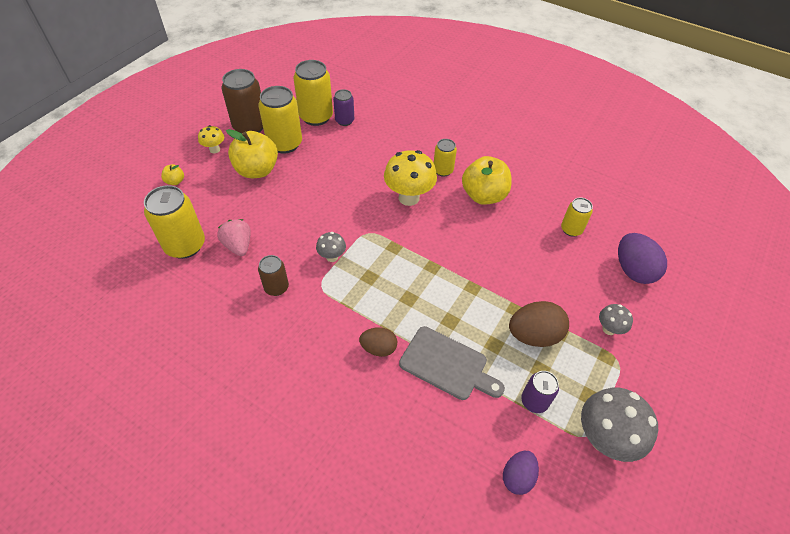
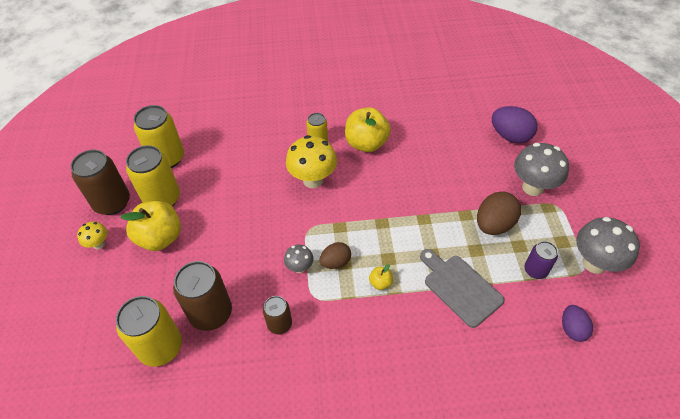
camera: 35 degrees left, 0 degrees up
yellow apple [161,164,184,185] -> yellow apple moved to [369,264,393,290]
pink strawberry [217,219,251,256] -> brown can [173,261,232,331]
purple can [333,89,354,126] -> none
brown egg [359,327,397,357] -> brown egg moved to [320,242,351,269]
grey cutting board [399,326,505,400] -> grey cutting board turned 120 degrees counterclockwise [420,249,505,328]
yellow can [561,197,593,237] -> none
grey mushroom [599,304,633,335] -> grey mushroom [514,143,569,196], size x1.92

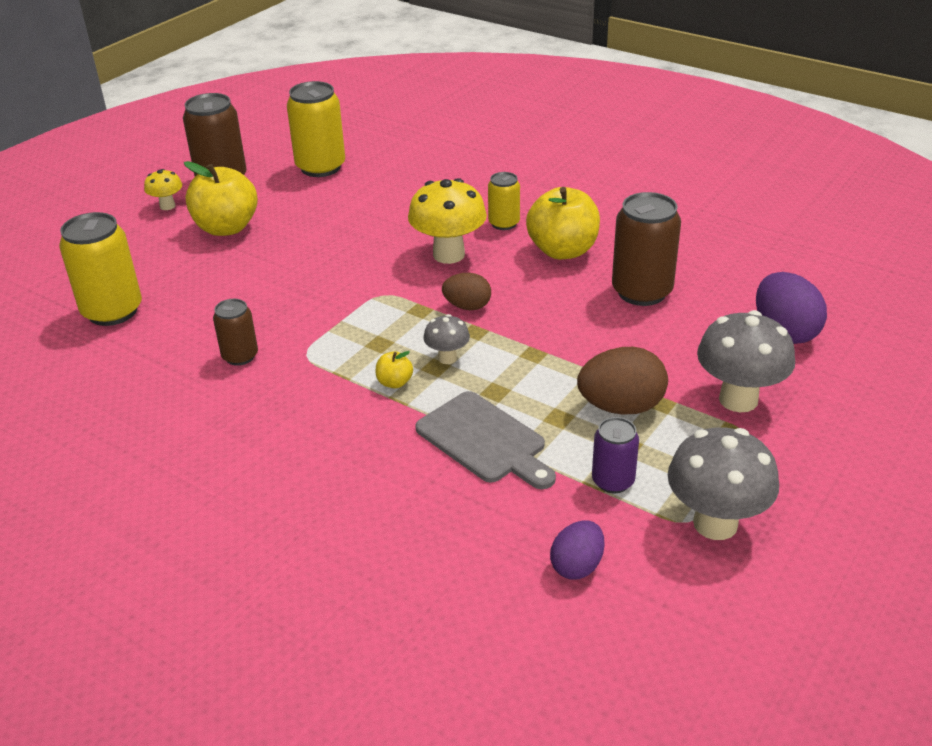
camera: 40 degrees right, 15 degrees down
yellow can [126,145,180,206] -> none
brown can [173,261,232,331] -> brown can moved to [612,192,681,306]
grey mushroom [284,244,313,273] -> grey mushroom moved to [424,314,470,364]
brown egg [320,242,351,269] -> brown egg moved to [442,273,491,310]
grey cutting board [420,249,505,328] -> grey cutting board turned 135 degrees clockwise [415,391,556,489]

